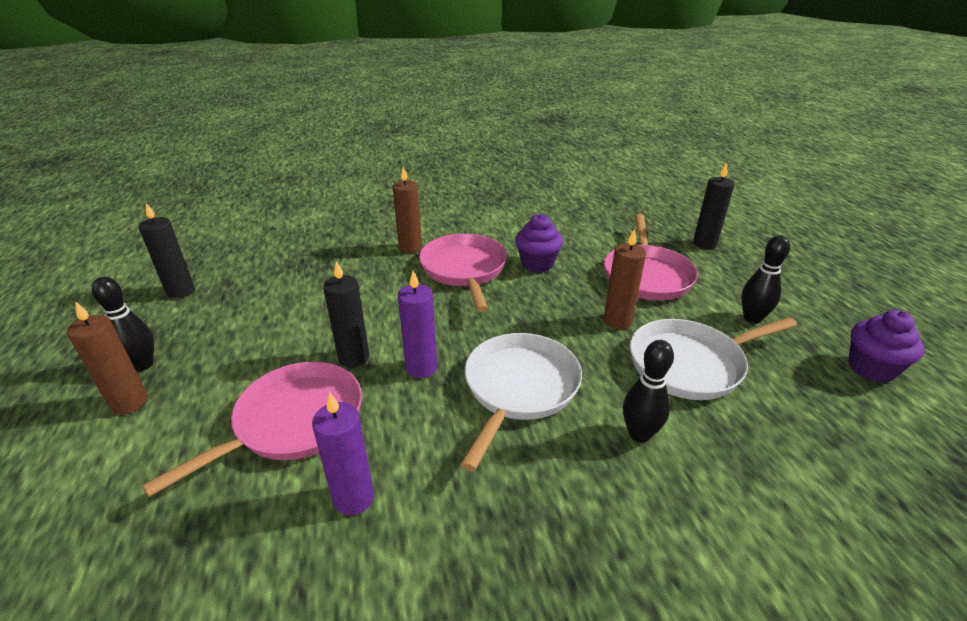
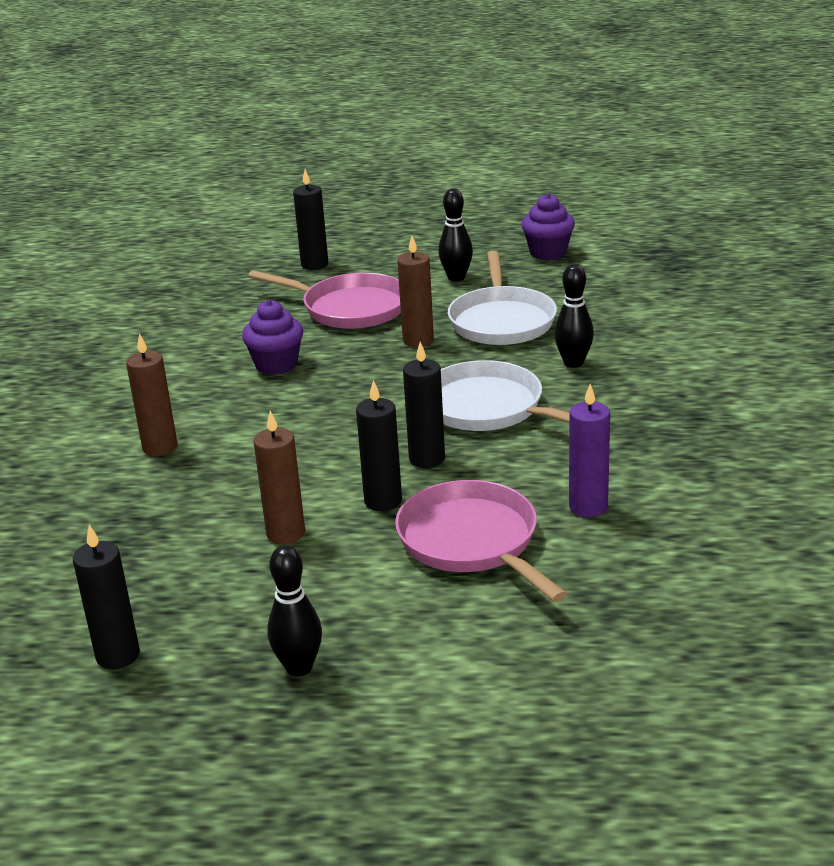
camera: 70 degrees left, 5 degrees down
brown candle [67,301,148,414] -> brown candle moved to [254,411,305,544]
purple candle [398,271,437,378] -> black candle [403,342,445,468]
pink pan [419,234,507,312] -> none

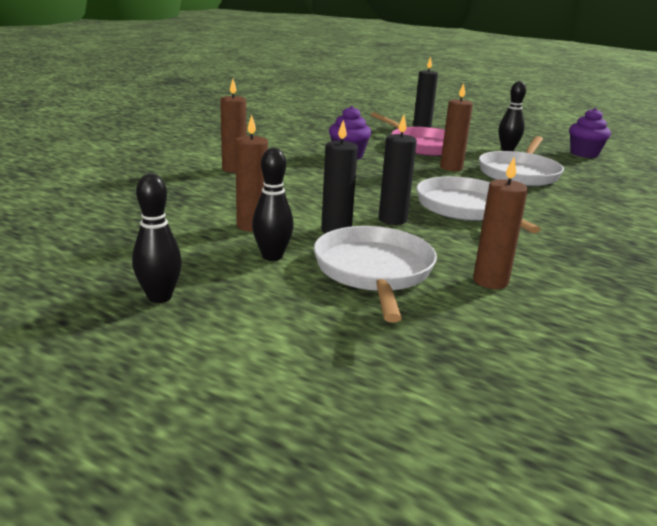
camera: 25 degrees right, 5 degrees down
black candle [73,525,140,669] -> none
pink pan [395,480,567,602] -> white pan [314,226,437,322]
black bowling pin [554,264,594,368] -> black bowling pin moved to [252,148,294,261]
purple candle [569,384,610,517] -> brown candle [473,158,528,289]

